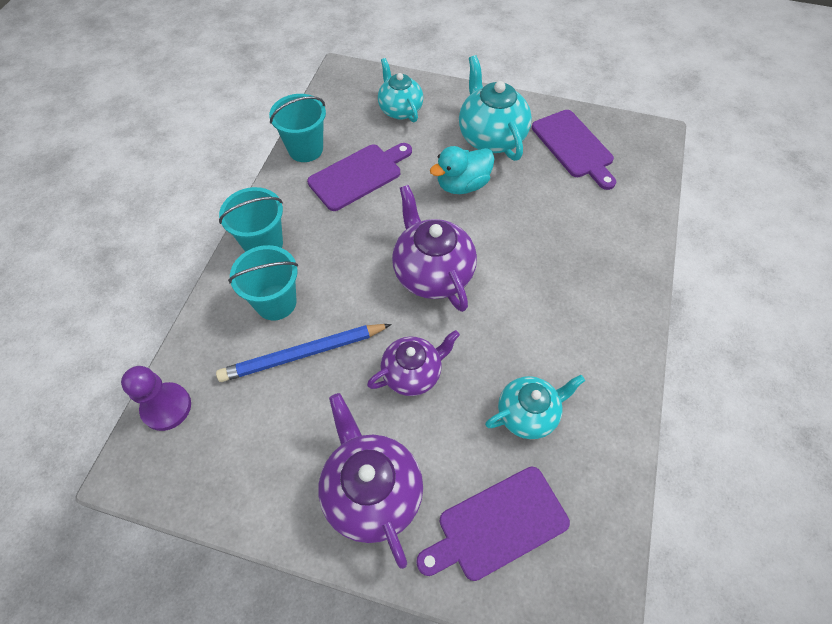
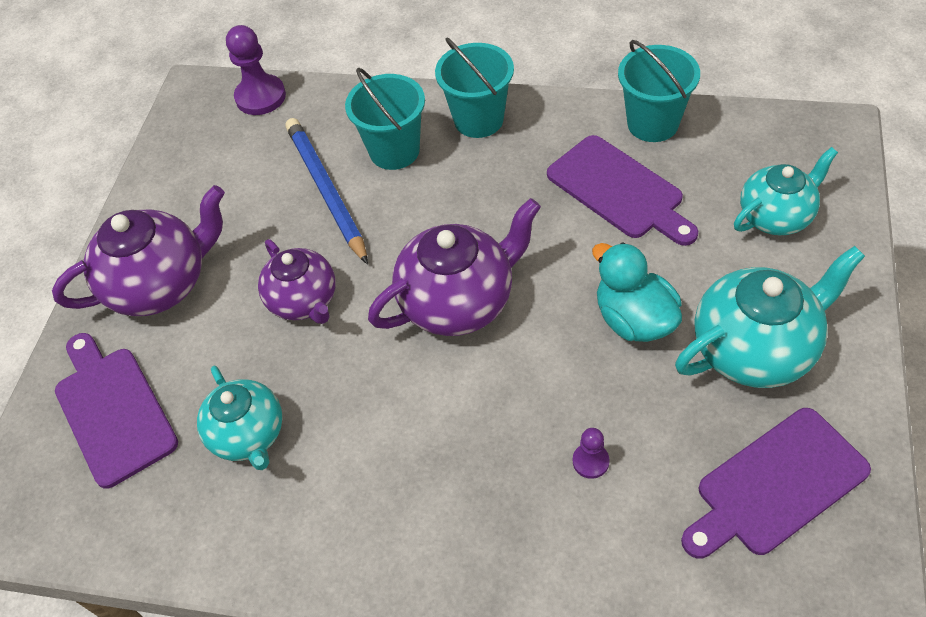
camera: 90 degrees right, 5 degrees down
none -> purple pawn [573,428,610,479]

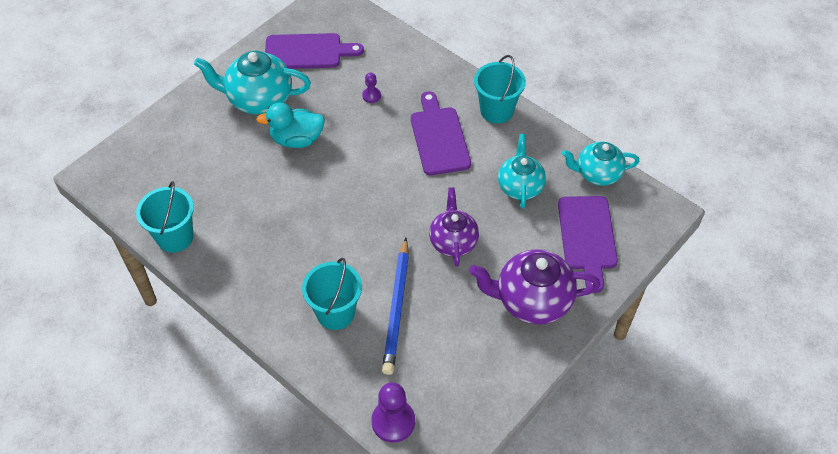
camera: 155 degrees left, 0 degrees up
purple teapot [368,198,541,336] -> none
turquoise bucket [435,38,514,138] -> turquoise bucket moved to [474,55,526,124]
purple cutting board [547,135,698,246] -> purple cutting board moved to [411,91,471,175]
turquoise duck [592,242,682,342] -> turquoise duck turned 90 degrees clockwise [256,103,325,148]
turquoise teapot [734,147,838,235] -> turquoise teapot moved to [562,142,640,186]

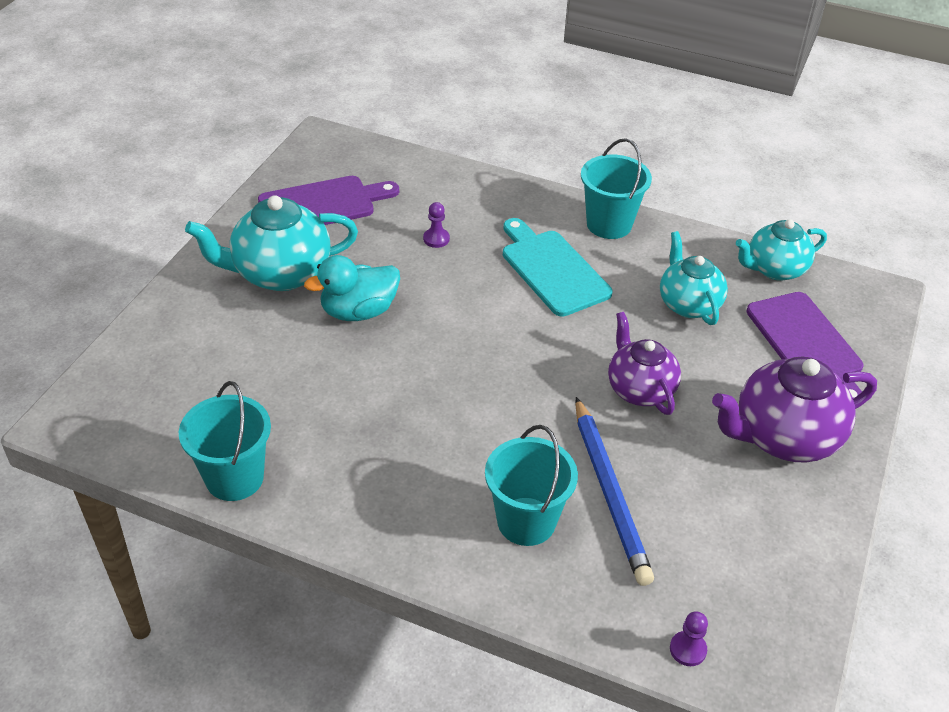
camera: 20 degrees left, 10 degrees down
purple pawn [371,382,415,443] -> purple pawn [670,611,708,666], size x0.53
purple cutting board [411,91,471,175] -> turquoise cutting board [503,218,612,316]

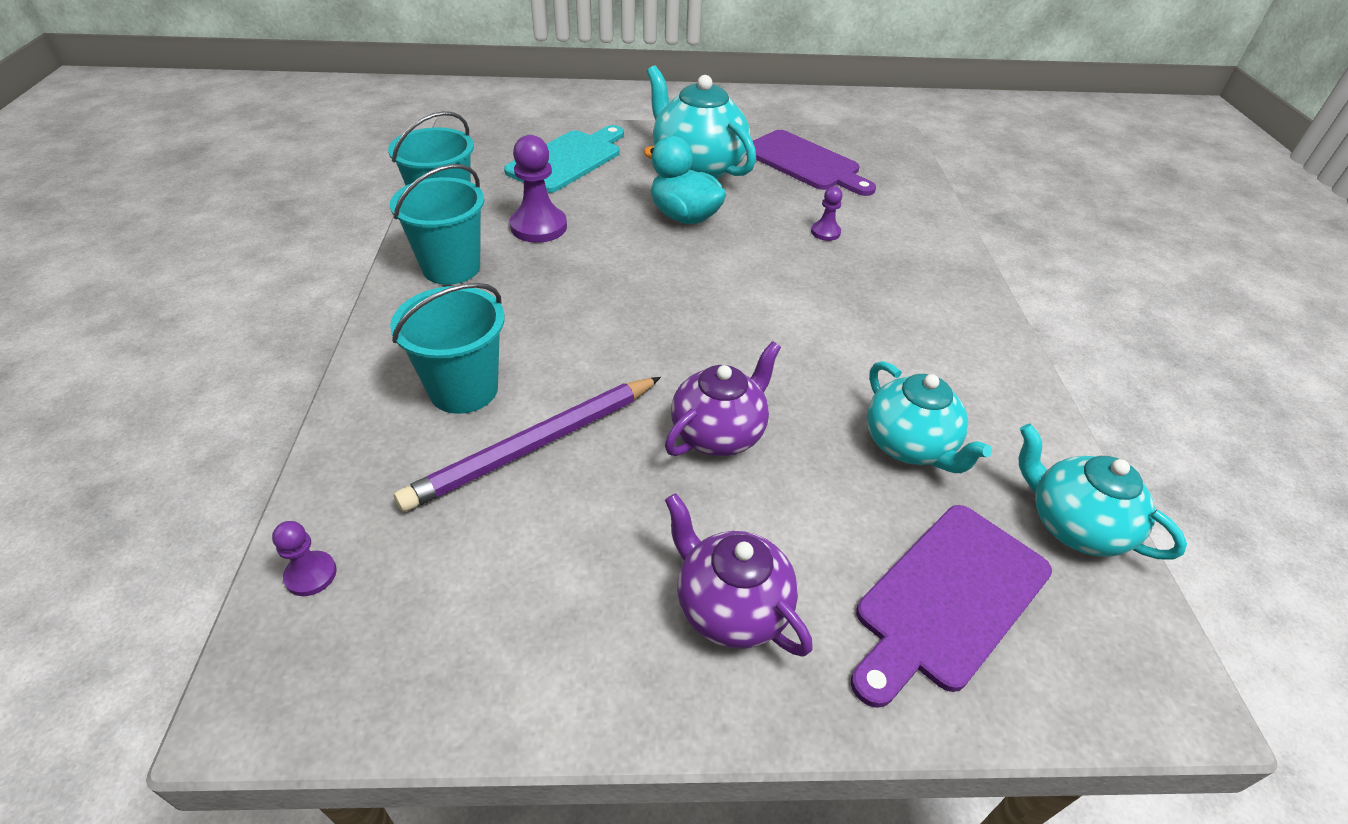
camera: 65 degrees right, 0 degrees up
turquoise cutting board [503,218,612,316] -> turquoise cutting board moved to [504,125,624,193]
blue pencil [575,397,654,586] -> purple pencil [394,377,661,512]
turquoise bucket [581,138,652,239] -> turquoise bucket moved to [390,164,485,285]
turquoise teapot [660,231,728,325] -> turquoise teapot turned 105 degrees clockwise [867,361,992,473]
purple teapot [712,356,877,463] -> purple teapot [665,493,813,656], size x0.66
none -> purple pawn [510,135,567,243]

